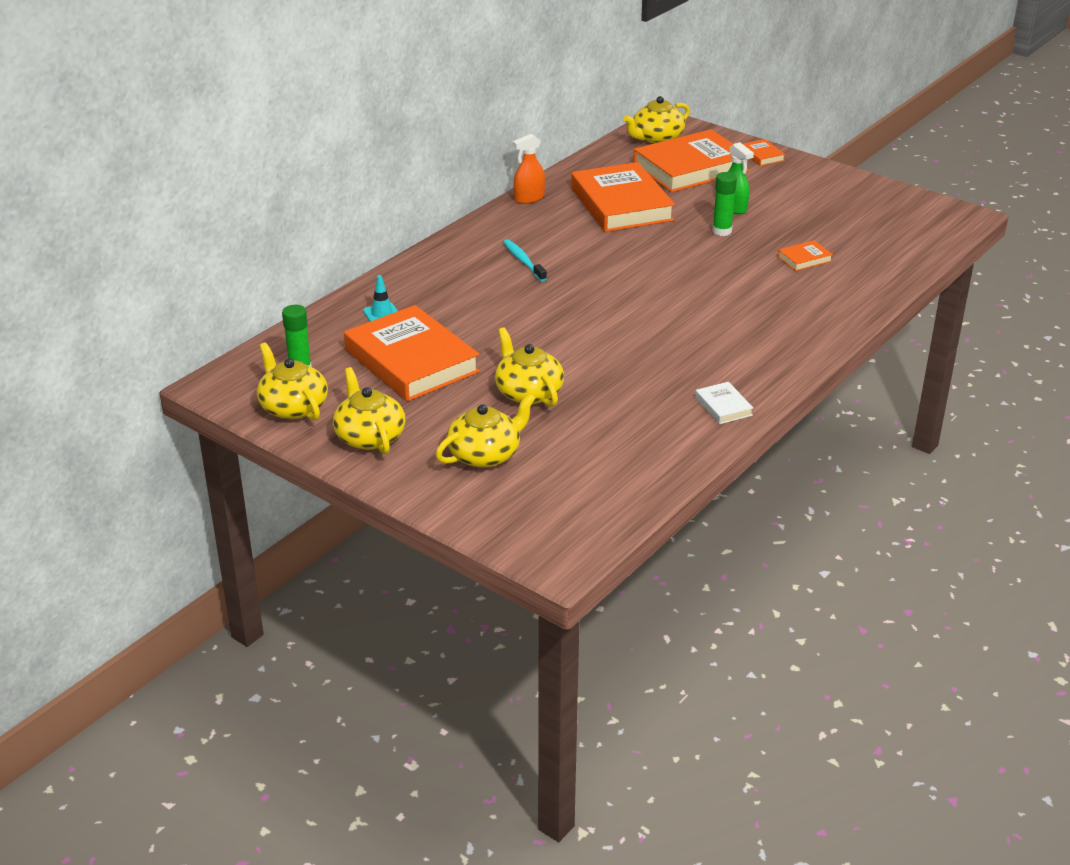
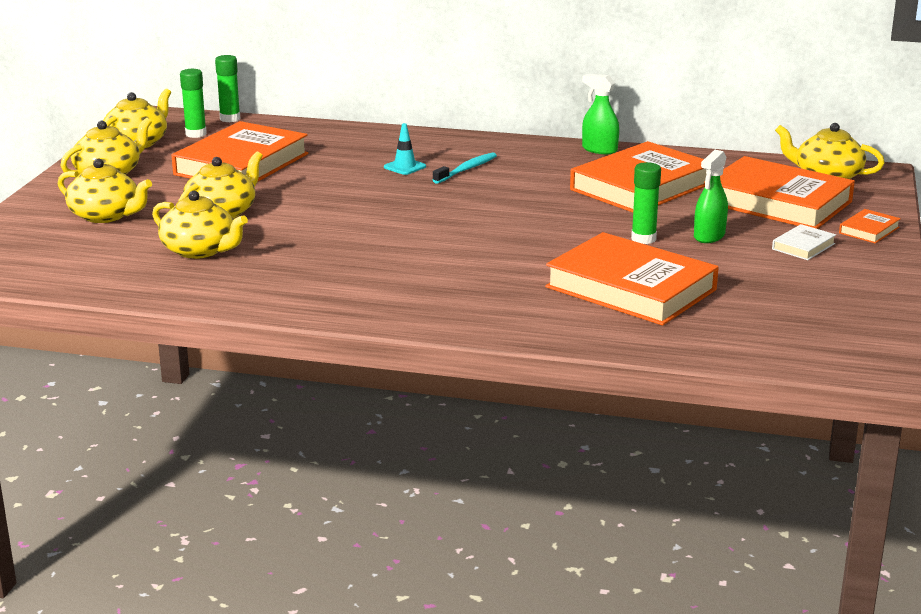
camera: 65 degrees right, 10 degrees down
turquoise traffic cone [363,275,398,321] -> turquoise traffic cone moved to [384,123,426,175]
orange spray bottle [512,134,545,204] -> green spray bottle [582,74,619,154]
white book [695,382,753,424] -> white book moved to [772,224,836,260]
orange book [777,240,833,271] -> orange book [545,232,719,326], size x2.38
none -> yellow teapot [152,191,248,259]
none -> green glue stick [215,55,241,122]

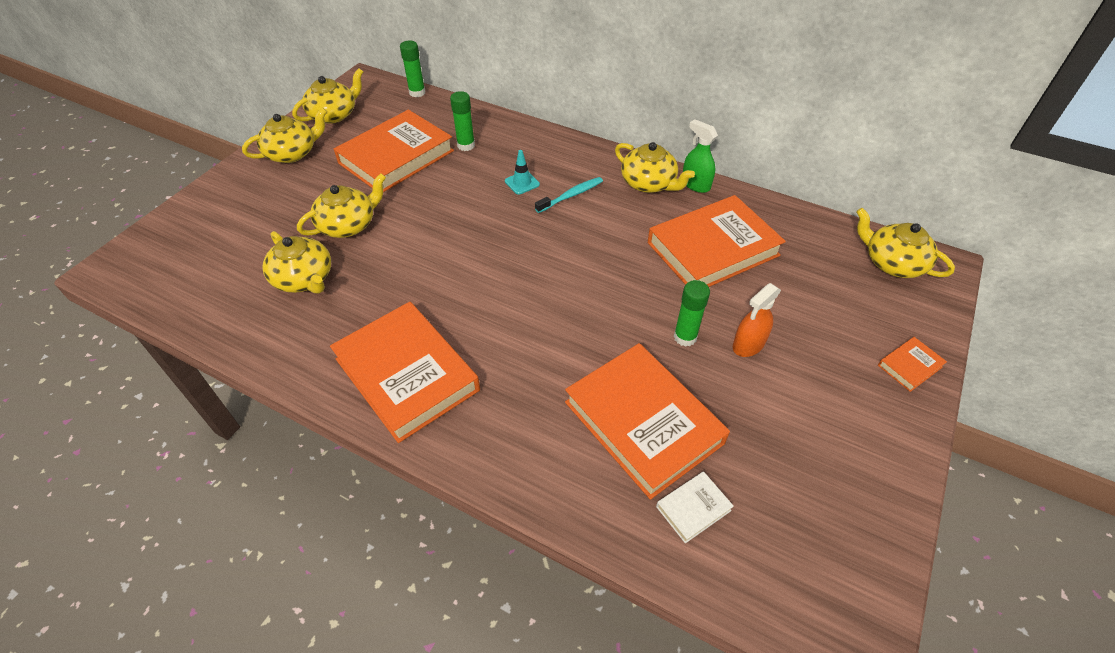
camera: 15 degrees right, 25 degrees up
yellow teapot [58,158,152,223] -> yellow teapot moved to [615,142,695,193]
green glue stick [180,69,207,138] -> green glue stick moved to [450,91,475,151]
green spray bottle [694,150,728,243] -> orange spray bottle [733,283,781,357]
orange book [704,156,855,229] -> orange book moved to [330,302,480,443]
white book [772,224,836,260] -> white book moved to [656,471,734,543]

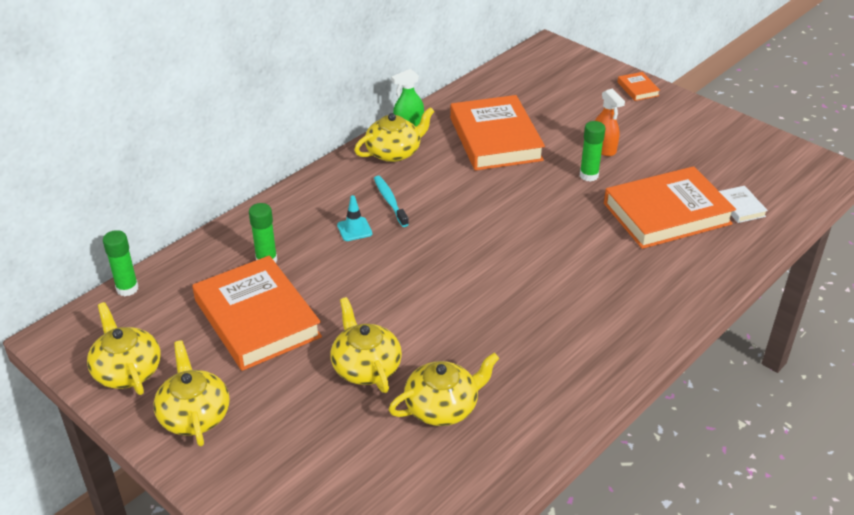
camera: 75 degrees left, 10 degrees down
orange book [330,302,480,443] -> none
yellow teapot [856,208,955,278] -> none

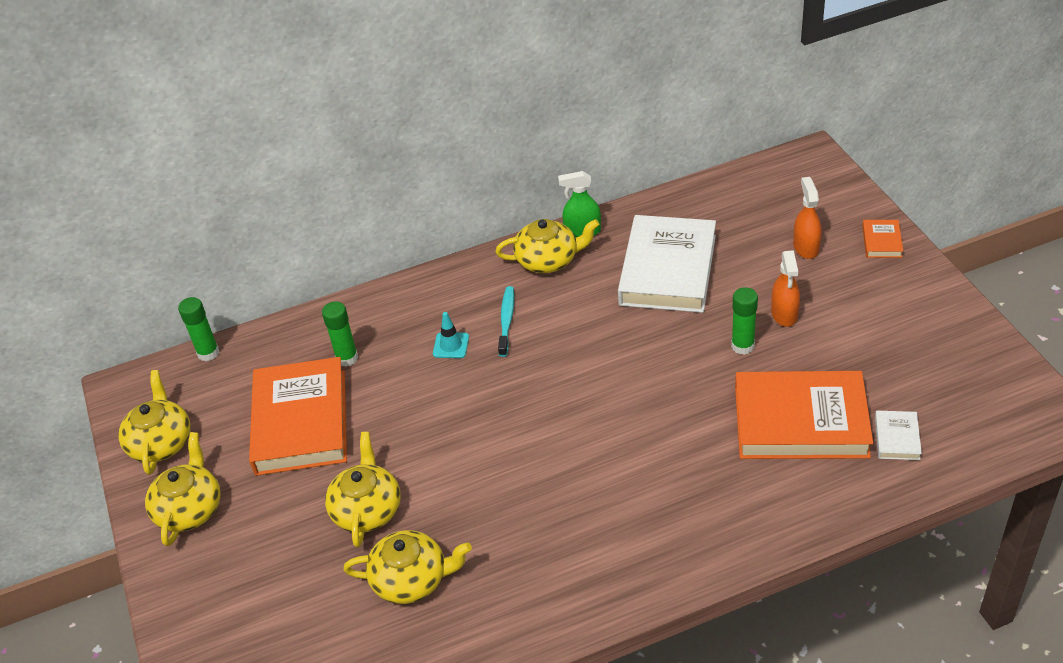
camera: 30 degrees right, 5 degrees up
orange book [450,95,545,171] -> white book [618,215,716,313]
none -> orange spray bottle [793,177,821,259]

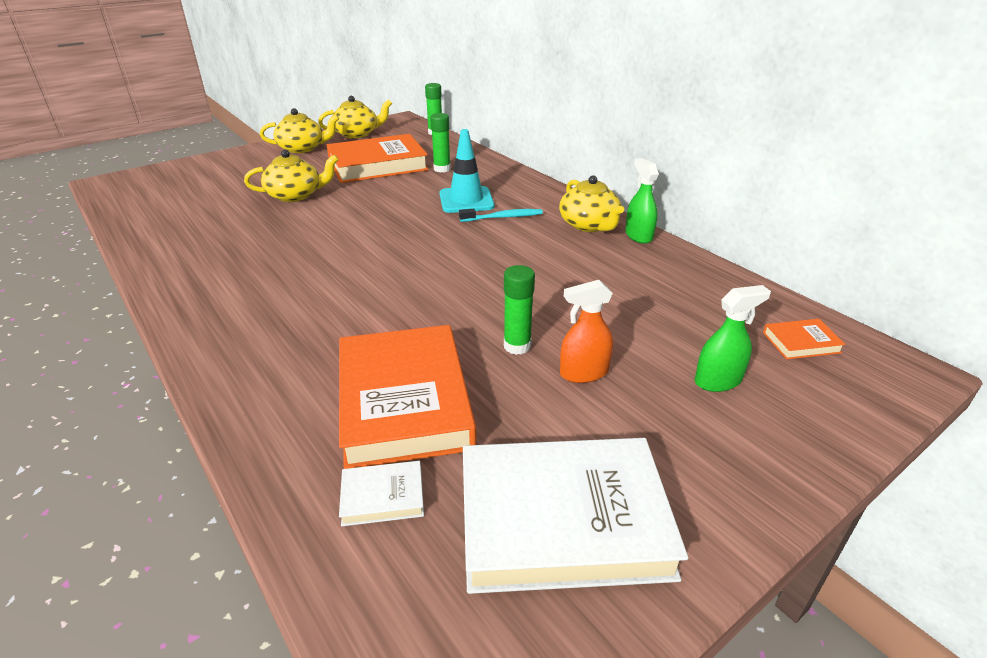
camera: 70 degrees right, 10 degrees down
yellow teapot [343,530,472,604] -> none
turquoise traffic cone [433,312,469,358] -> turquoise traffic cone [439,129,495,213], size x1.82
white book [618,215,716,313] -> white book moved to [463,438,688,594]
orange spray bottle [793,177,821,259] -> green spray bottle [695,285,771,392]
orange book [862,220,903,258] -> orange book moved to [763,319,846,359]

